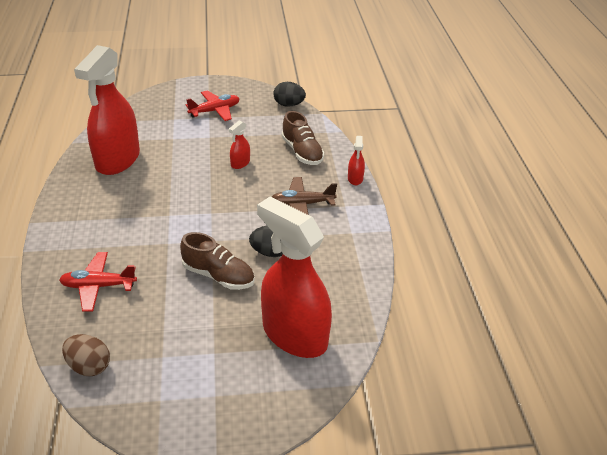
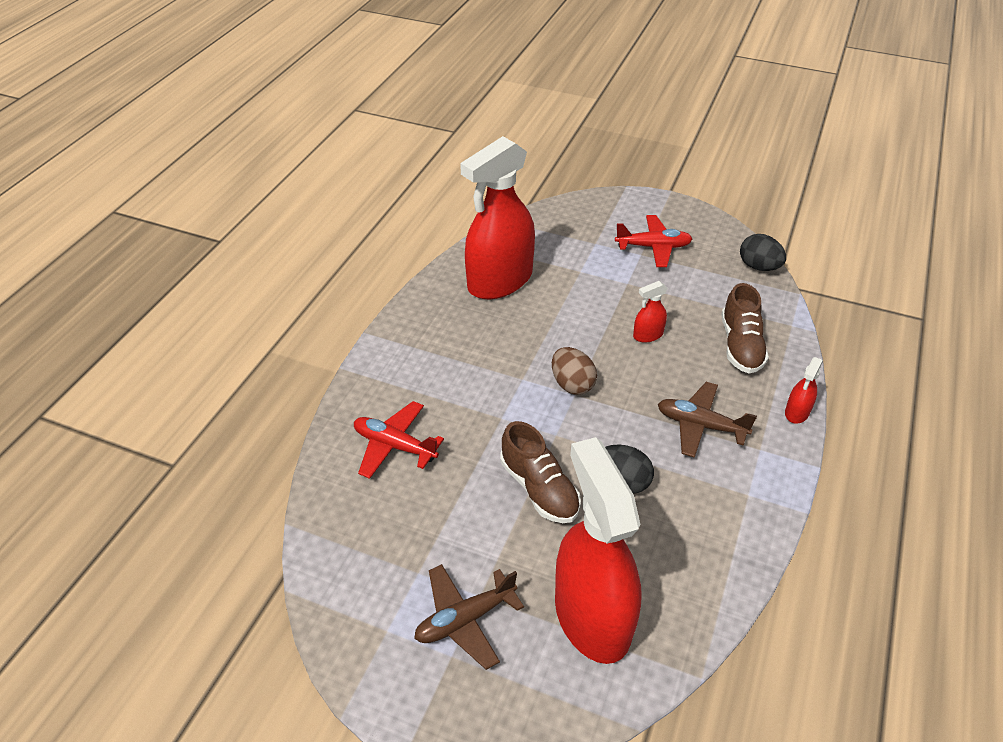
camera: 30 degrees right, 5 degrees up
brown egg [62,334,110,376] -> brown egg moved to [552,347,597,395]
none -> brown plane [414,564,524,670]

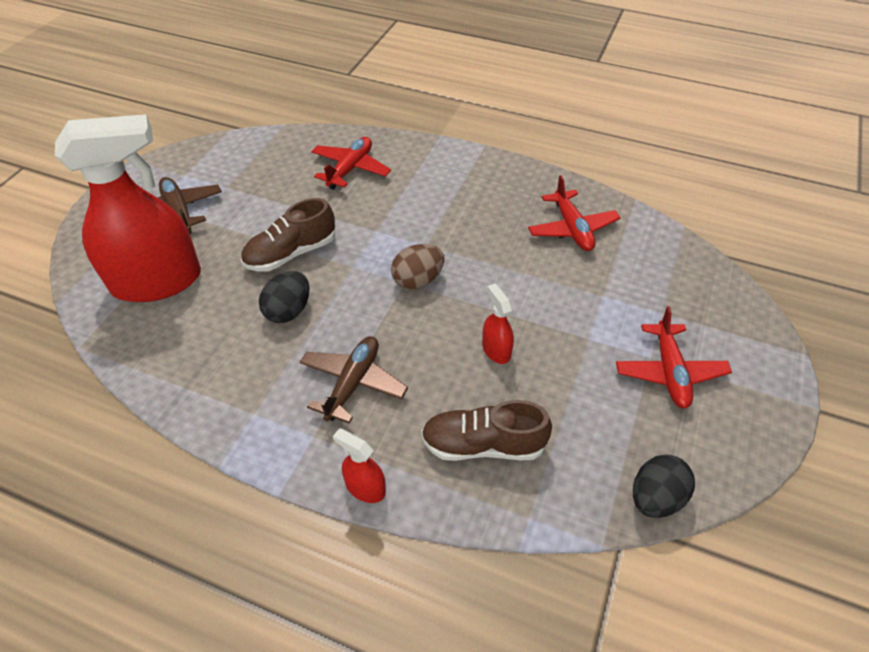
camera: 90 degrees right, 5 degrees up
red spray bottle [460,136,535,299] -> red plane [528,175,620,251]

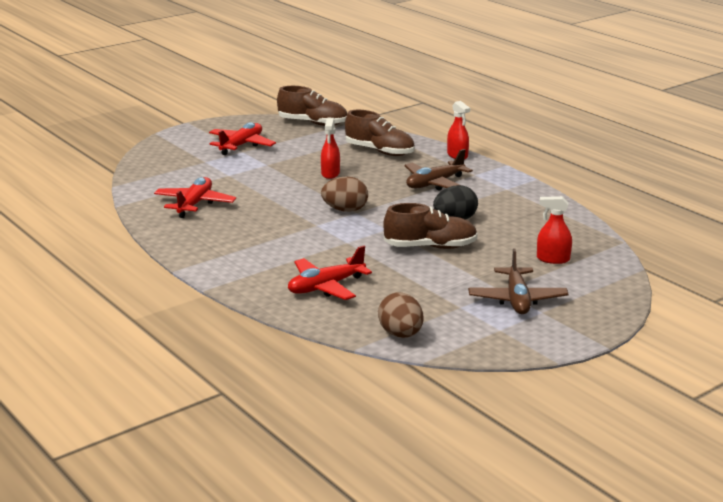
camera: 150 degrees left, 25 degrees down
red spray bottle [55,114,201,302] -> red spray bottle [537,196,572,264], size x0.40
black egg [633,454,695,518] -> brown shoe [277,86,347,126]
none -> brown egg [378,292,423,338]

